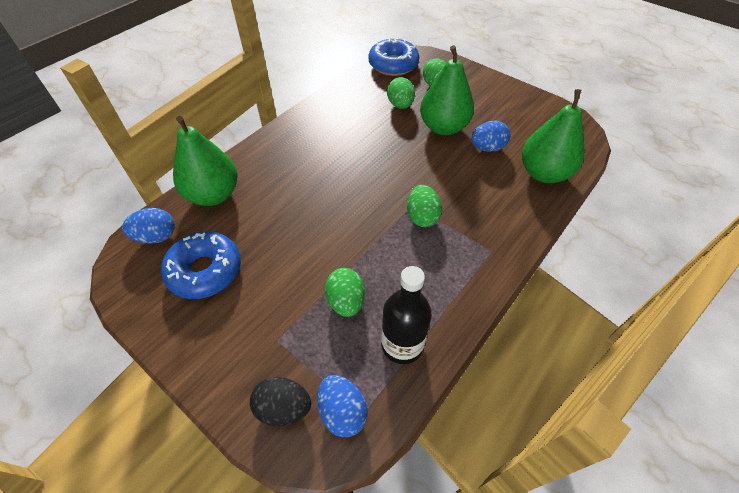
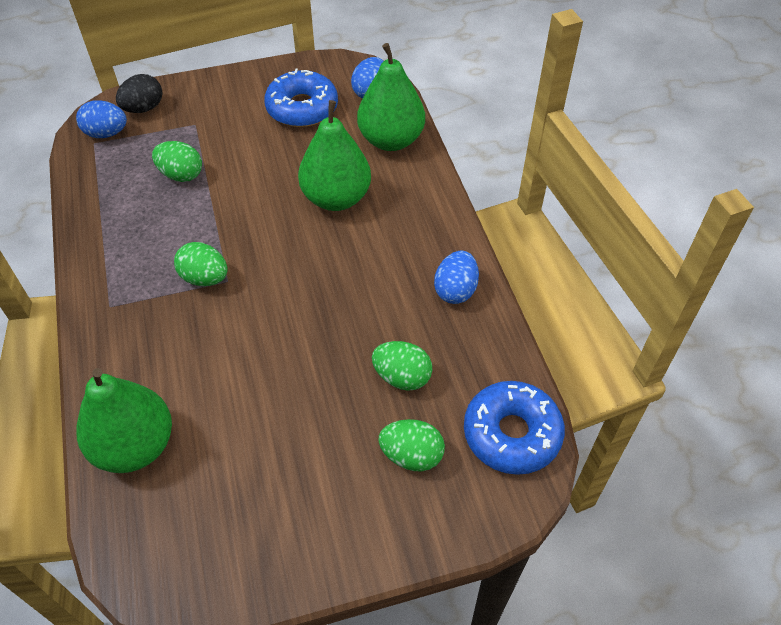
camera: 125 degrees right, 0 degrees up
black bottle [381,266,432,364] -> none
green pear [420,45,474,135] -> green pear moved to [298,100,371,211]
blue egg [471,120,510,152] -> blue egg moved to [434,251,479,304]

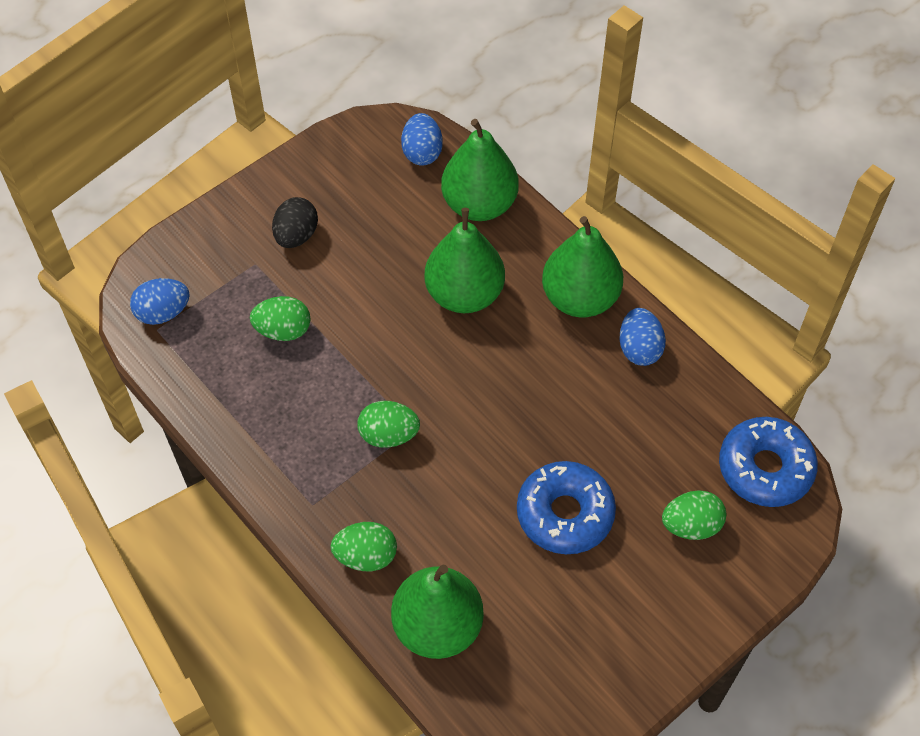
camera: 25 degrees left, 5 degrees up
black egg [116,74,162,113] -> black egg moved to [272,197,318,248]
blue donut [264,68,338,127] -> blue donut moved to [517,461,616,554]
green egg [372,341,432,391] -> green egg moved to [331,522,397,571]
none -> green pear [542,216,623,318]

